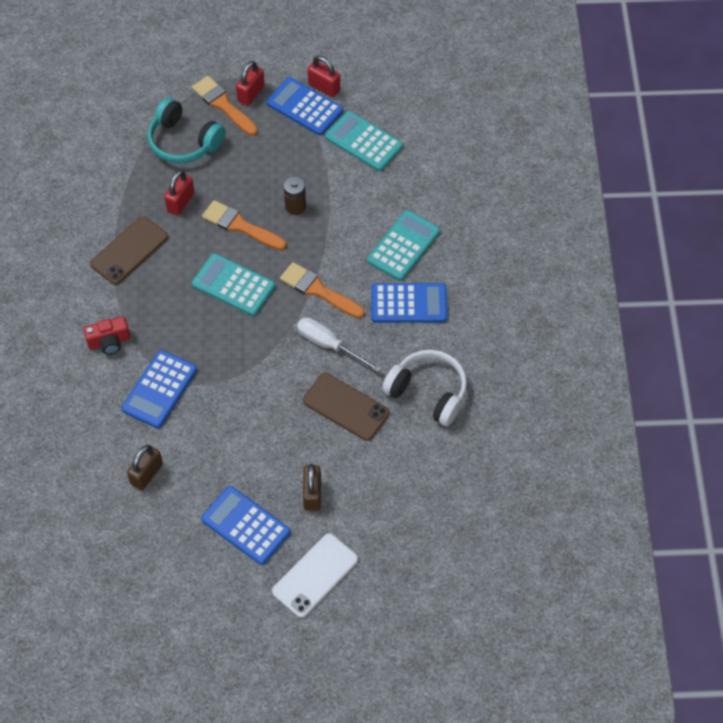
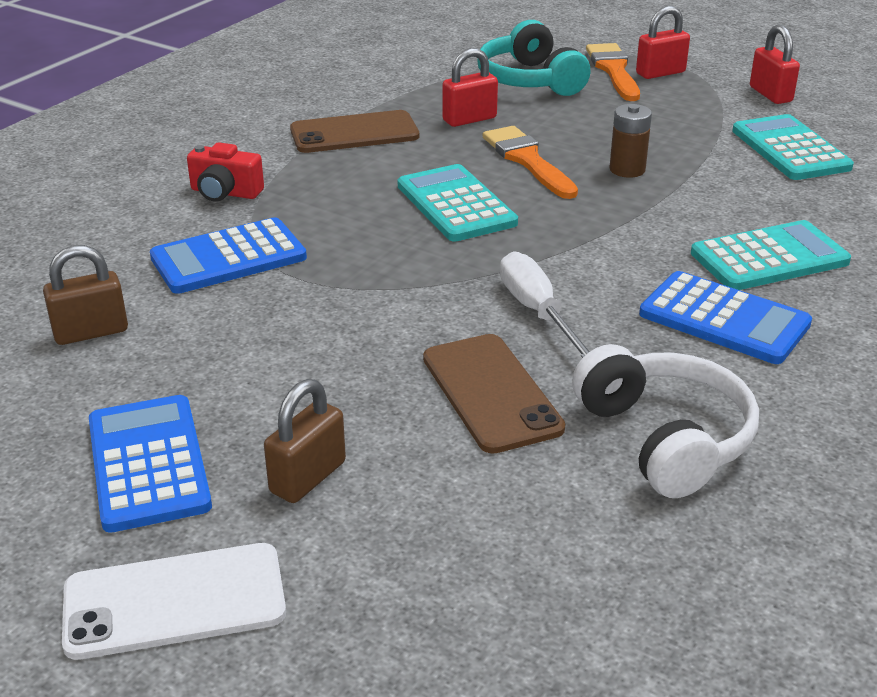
camera: 35 degrees right, 25 degrees down
blue calculator [266,77,343,135] -> none
orange brush [280,262,365,318] -> none

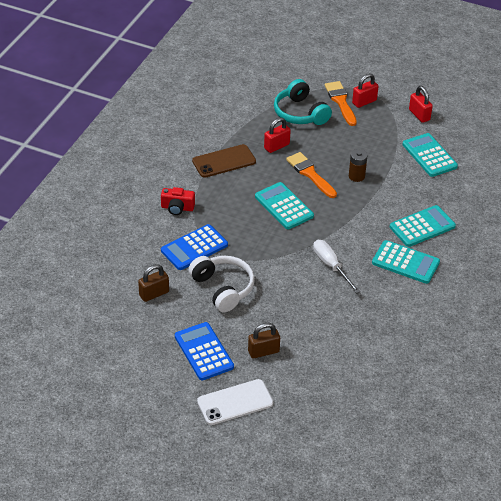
camera: 10 degrees left, 10 degrees up
brown padlock [264,379,346,503] -> brown padlock turned 45 degrees clockwise [248,323,280,359]
brown phone [423,334,565,454] -> none
white headphones [572,344,759,498] -> white headphones moved to [188,256,255,312]
blue calculator [639,271,812,364] -> turquoise calculator [372,240,440,284]

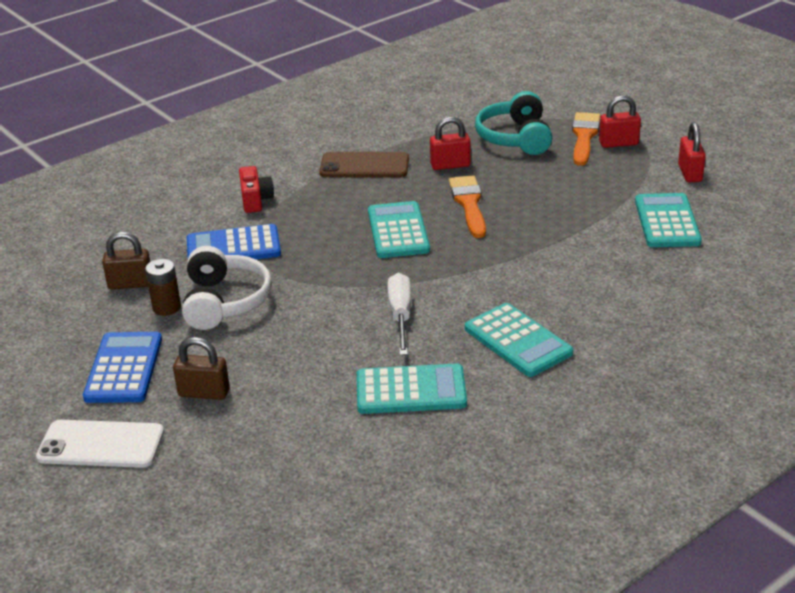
camera: 30 degrees right, 10 degrees down
red camera [161,187,195,215] -> red camera turned 135 degrees counterclockwise [239,166,274,213]
brown battery [349,149,367,182] -> brown battery moved to [145,259,181,316]
turquoise calculator [390,205,456,247] -> turquoise calculator moved to [357,363,467,414]

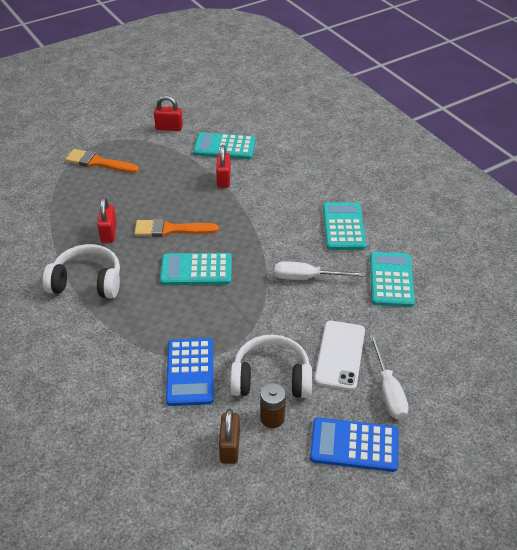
camera: 85 degrees left, 10 degrees up
white phone [36,420,164,468] -> white phone moved to [314,321,365,390]
brown padlock [173,337,230,400] -> white screwdriver [370,335,409,420]
red camera [239,166,274,213] -> none
brown phone [319,152,409,178] -> white headphones [43,244,120,299]
turquoise calculator [465,303,573,377] -> turquoise calculator turned 60 degrees counterclockwise [323,203,366,250]
turquoise headphones [475,91,552,155] -> none
red padlock [599,95,641,148] -> red padlock moved to [216,145,231,188]

